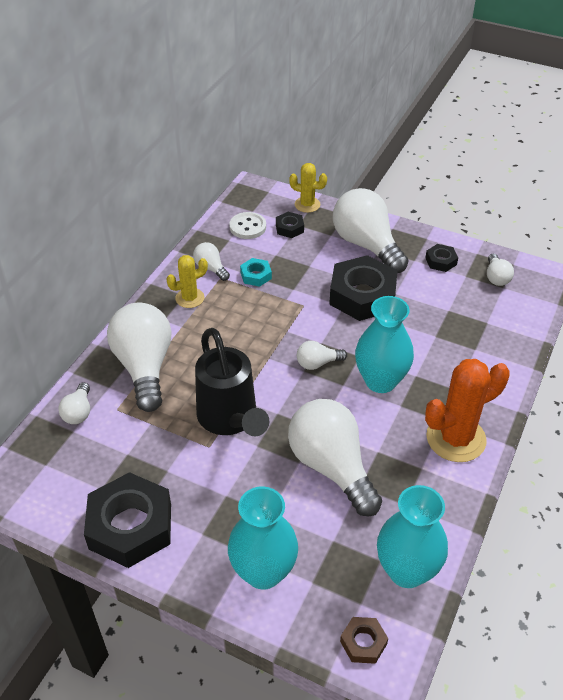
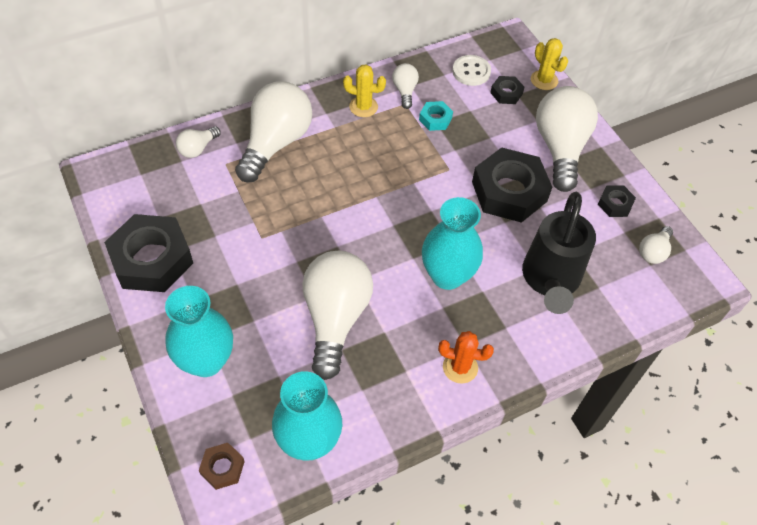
camera: 35 degrees right, 10 degrees up
black watering can [195,328,269,436] -> black watering can moved to [522,192,596,314]
white light bulb [297,341,347,370] -> none
orange cactus [425,359,510,462] -> orange cactus [438,331,494,384], size x0.57

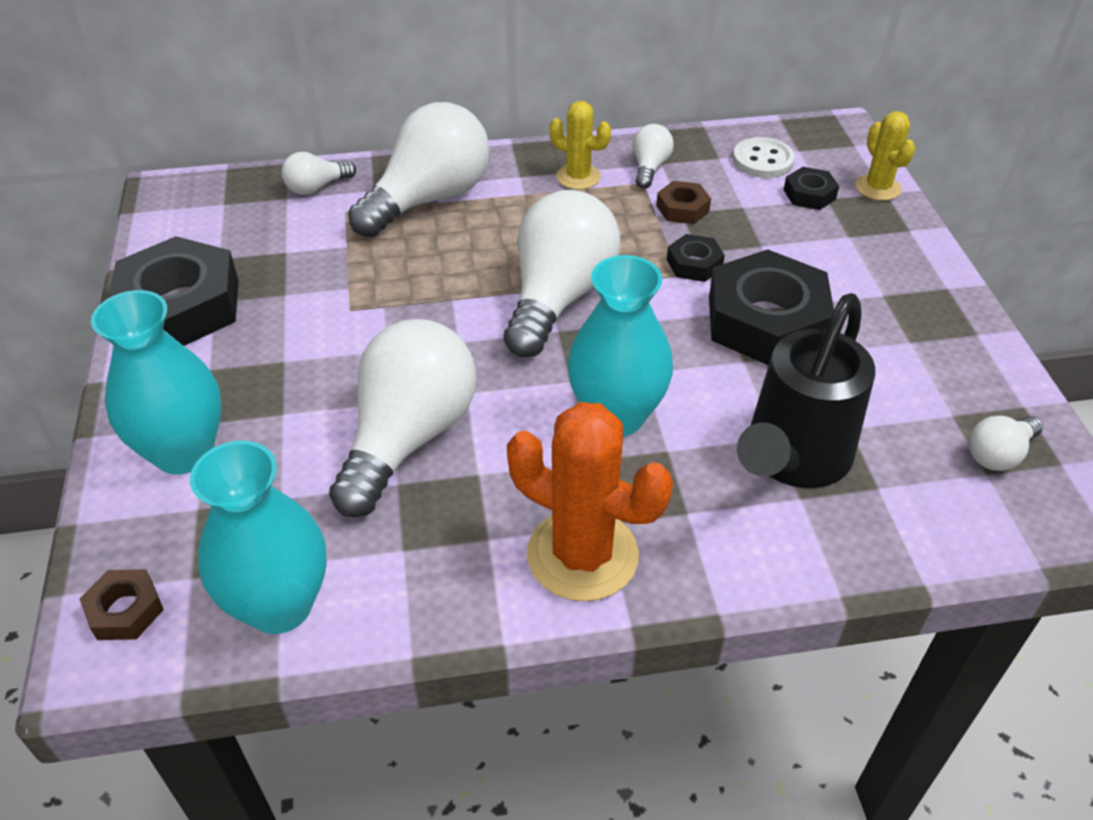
camera: 20 degrees right, 10 degrees down
turquoise nut [419,101,453,131] -> brown nut [656,181,711,224]
orange cactus [438,331,494,384] -> orange cactus [507,402,673,602], size x1.76
white light bulb [536,86,598,192] -> white light bulb moved to [504,190,620,357]
black nut [598,185,636,217] -> black nut moved to [667,234,725,282]

